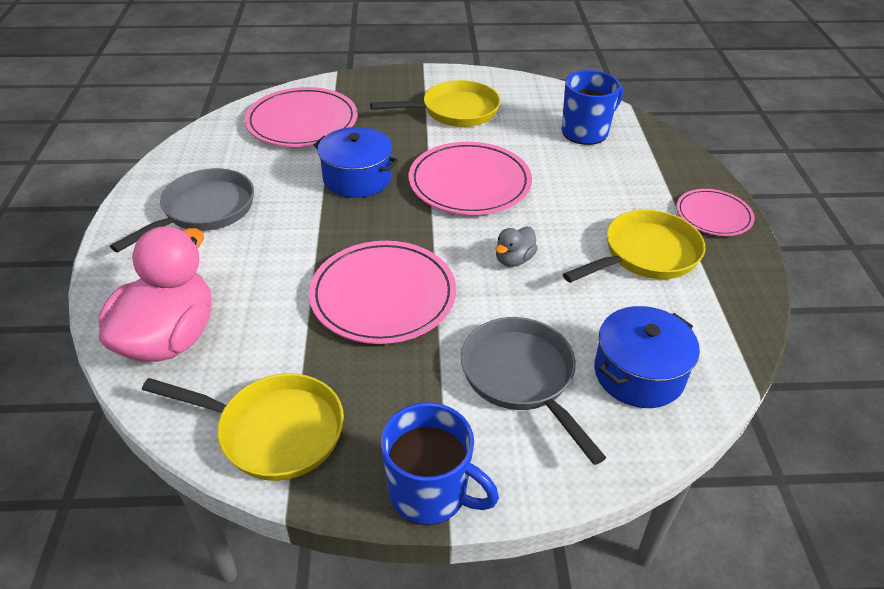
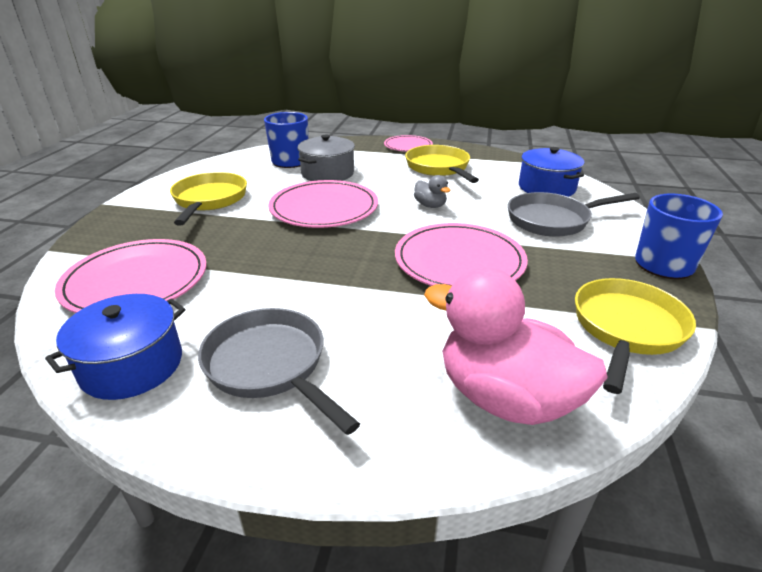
camera: 75 degrees left, 10 degrees down
blue pot [313,127,399,198] -> blue pot moved to [45,294,185,400]
none -> grey pot [297,135,355,181]

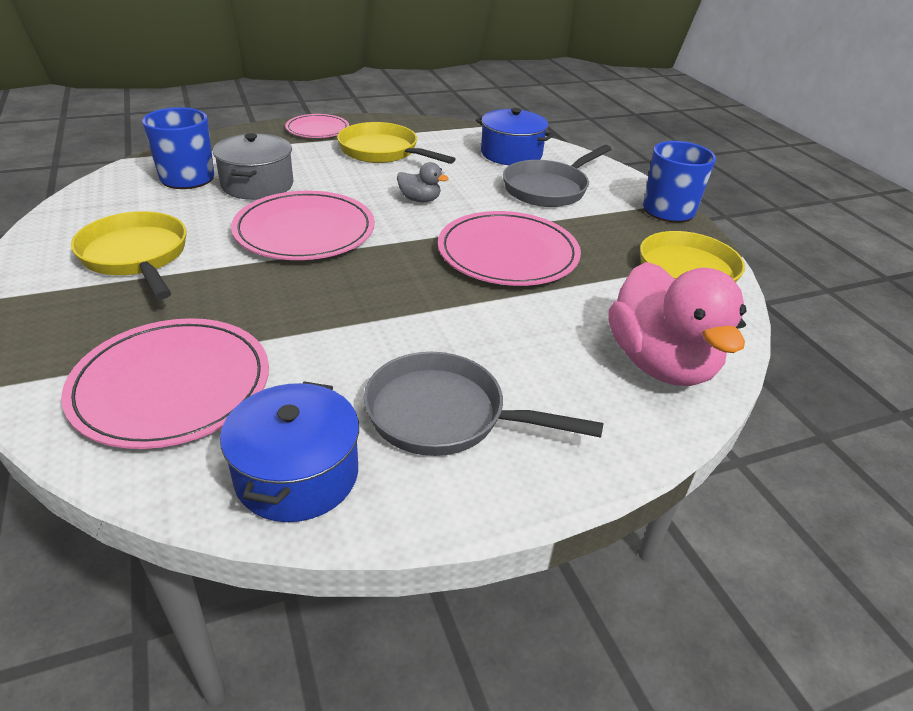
camera: 35 degrees left, 5 degrees up
pink duck [424,267,608,425] -> pink duck turned 105 degrees counterclockwise [608,262,747,386]

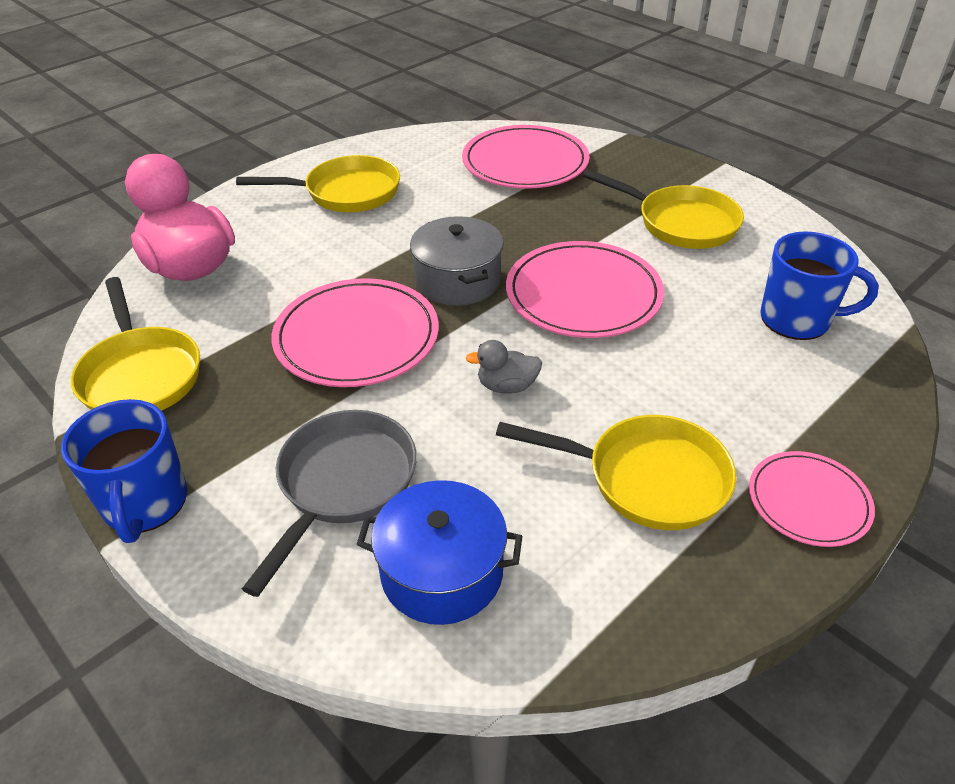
camera: 160 degrees right, 5 degrees up
grey pot [213,133,293,200] -> grey pot moved to [410,216,503,306]
blue pot [220,381,359,522] -> none
grey pan [364,352,604,456] -> yellow pan [236,155,400,213]

